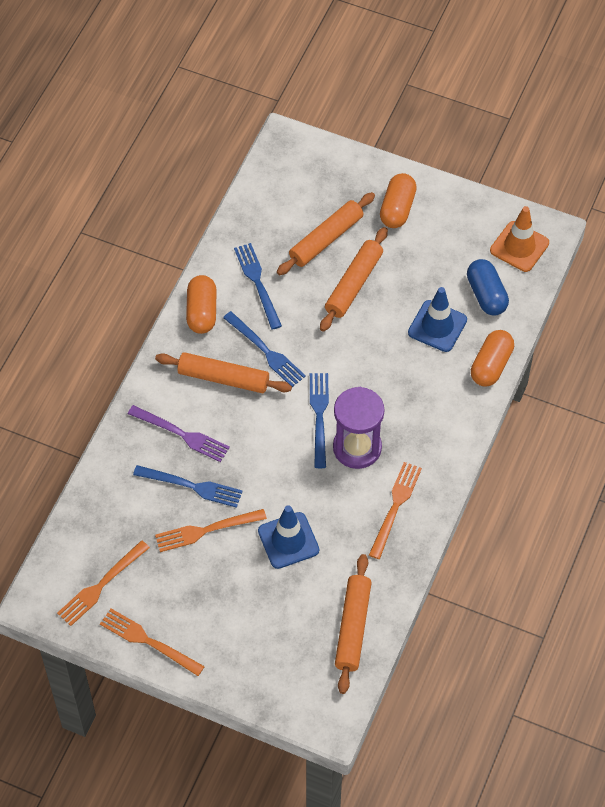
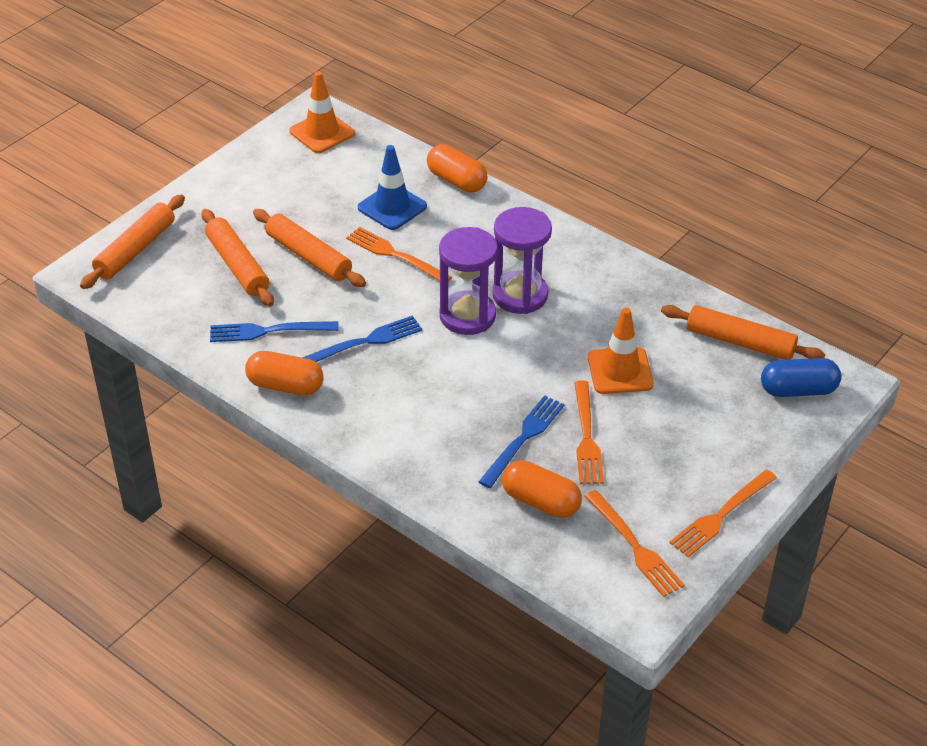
camera: 75 degrees left, 15 degrees down
purple fork [128,405,230,462] -> none
orange rolling pin [155,352,292,393] -> orange rolling pin moved to [80,194,185,289]
blue traffic cone [258,505,319,569] -> orange traffic cone [588,308,654,394]
blue fork [310,373,329,468] -> purple hourglass [439,227,498,335]
orange fork [369,462,422,559] -> orange fork moved to [346,227,452,282]
orange capsule [380,173,417,228] -> orange capsule moved to [502,460,582,518]
blue capsule [467,259,509,316] -> blue capsule moved to [761,358,841,397]

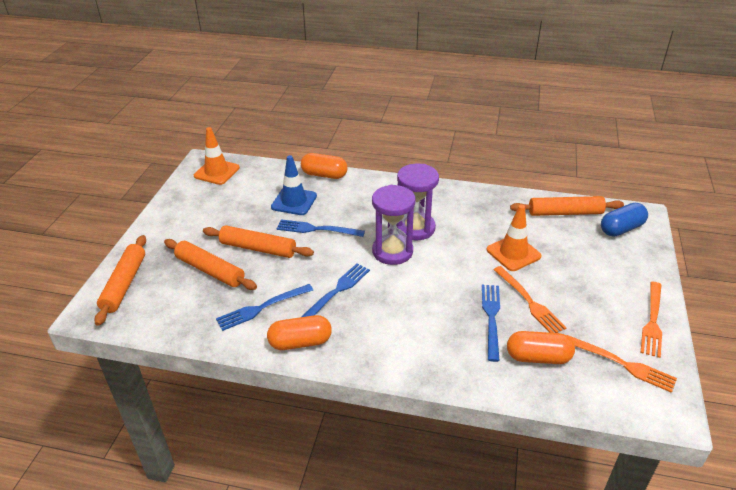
camera: 25 degrees left, 5 degrees down
orange fork [346,227,452,282] -> blue fork [277,219,365,237]

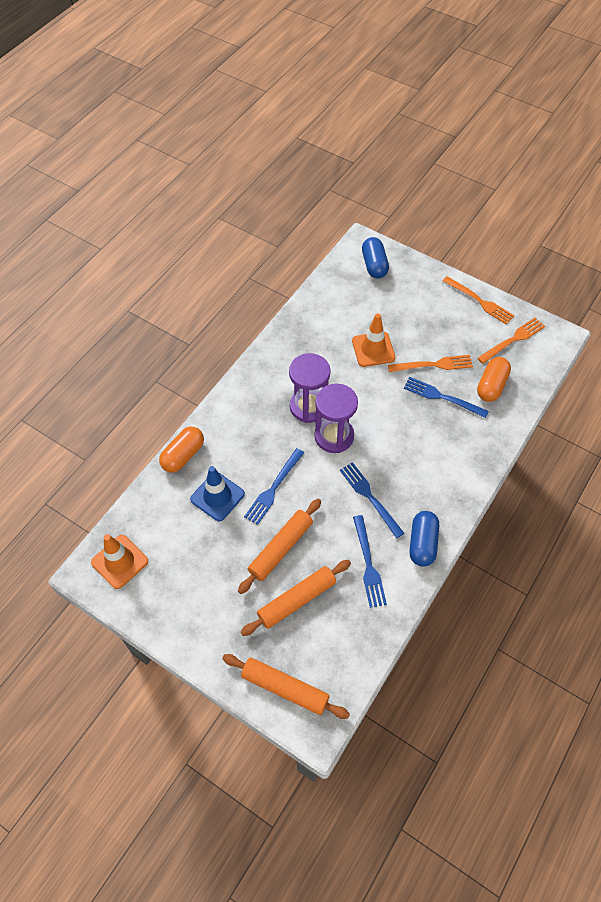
camera: 70 degrees left, 20 degrees up
orange capsule [267,315,332,350] -> blue capsule [409,511,439,567]
orange rolling pin [510,196,624,216] -> none

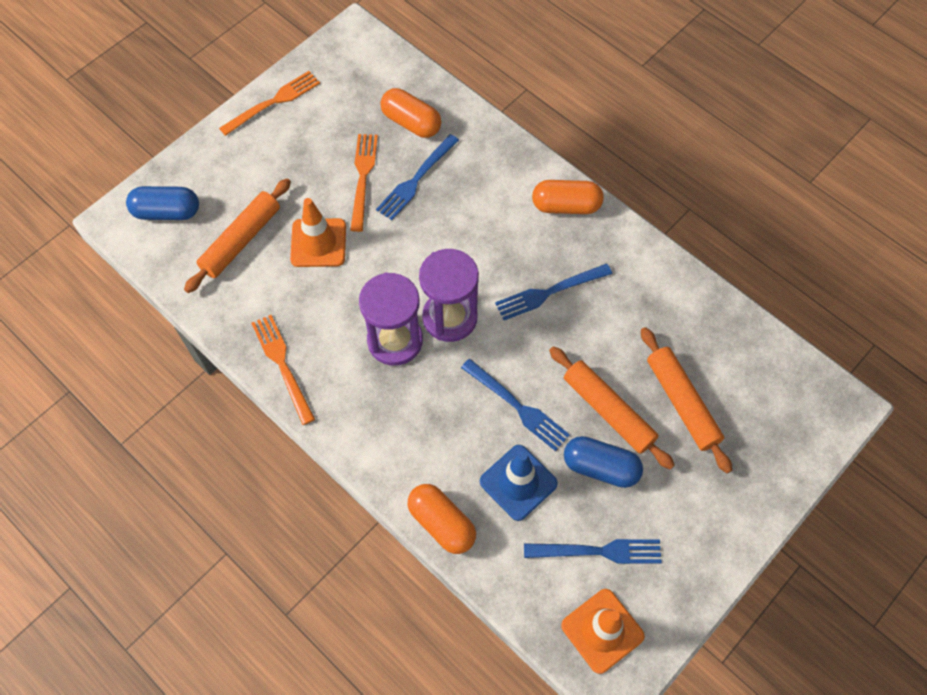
camera: 80 degrees left, 5 degrees up
orange rolling pin [222,654,350,719] -> orange rolling pin moved to [184,179,291,293]
blue fork [353,515,387,608] -> blue fork moved to [524,539,662,564]
blue capsule [409,511,439,567] -> blue capsule moved to [564,436,643,488]
orange fork [477,317,545,364] -> orange fork moved to [251,315,315,425]
none -> orange capsule [532,180,604,214]

